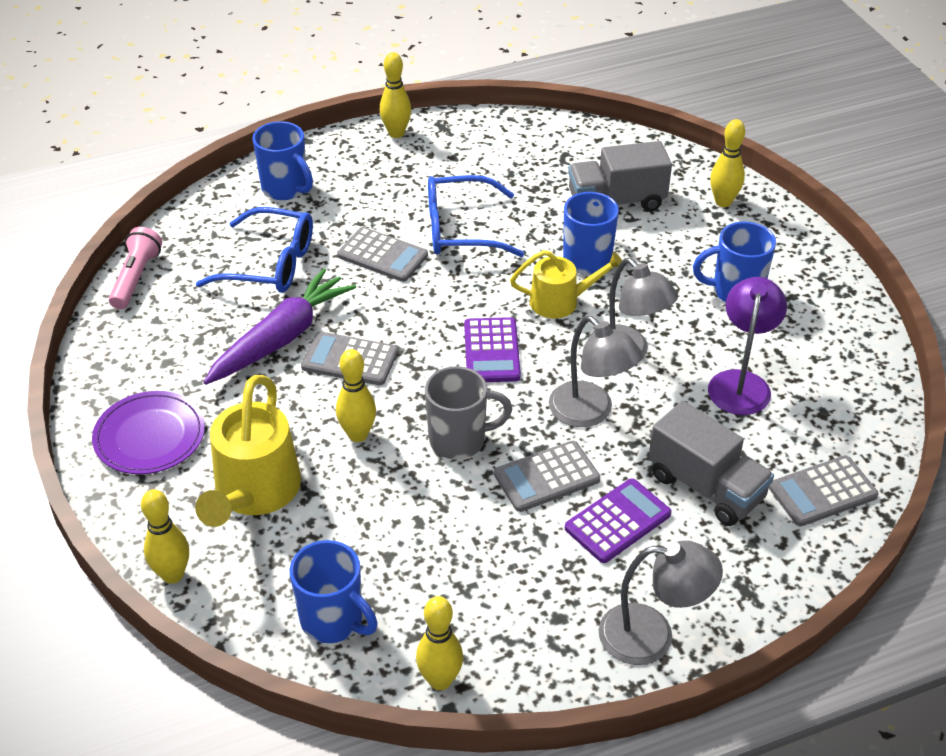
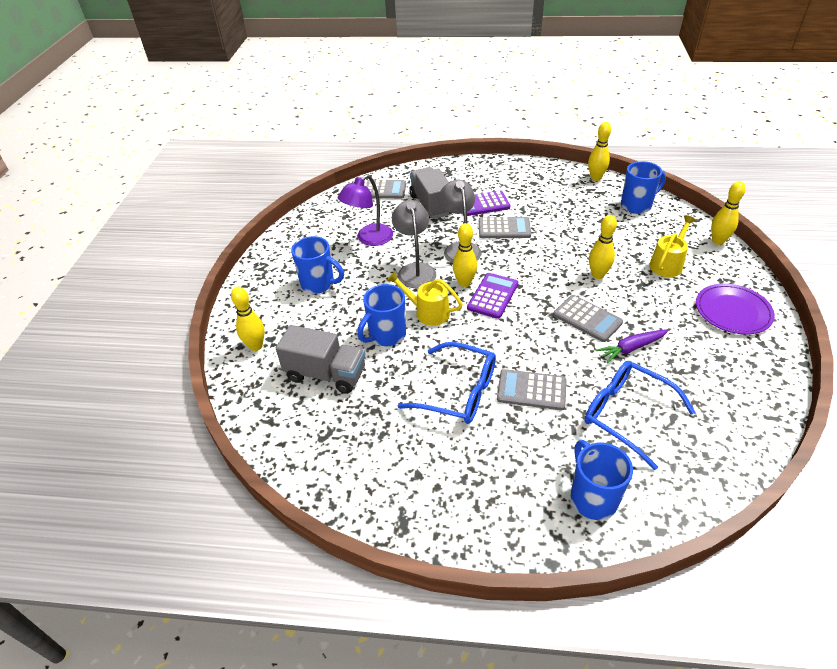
camera: 150 degrees left, 0 degrees up
pink flashlight [109,227,162,309] -> none
yellow watering can [195,375,301,527] -> yellow watering can [649,215,696,277], size x0.63
purple carrot [203,268,356,385] -> purple carrot [596,329,669,363], size x0.57
blue mug [290,540,377,643] -> blue mug turned 90 degrees clockwise [621,161,666,214]
grey calculator [337,227,428,282] -> grey calculator turned 45 degrees counterclockwise [497,369,567,410]
yellow bowling pin [380,52,411,138] -> yellow bowling pin moved to [453,223,477,287]
grey mug [425,366,512,459] -> none
grey lamp [599,541,723,665] -> none

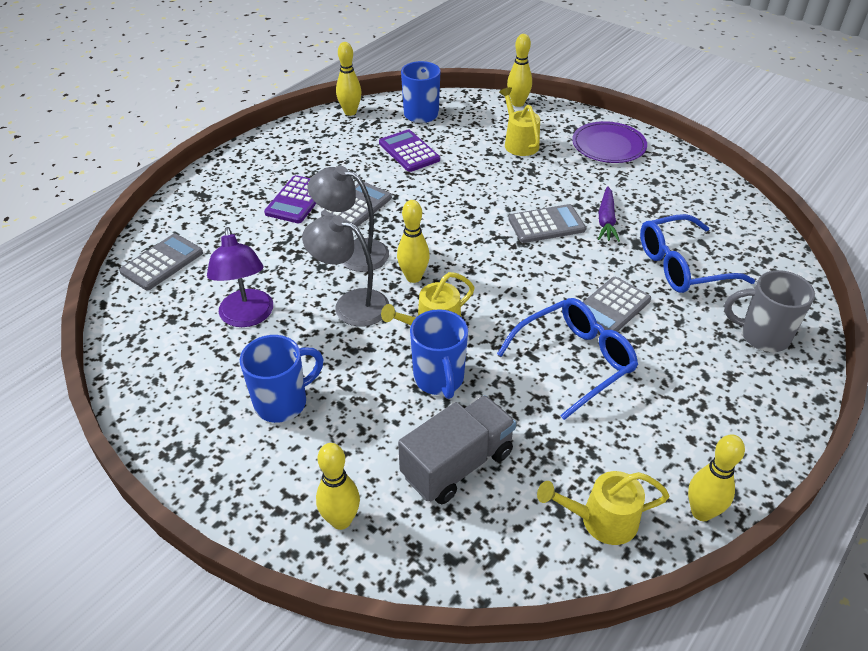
camera: 60 degrees left, 0 degrees up
grey truck [409,167,452,219] -> none
purple calculator [467,273,518,319] -> purple calculator moved to [379,129,440,172]
blue mug [571,440,633,520] -> grey mug [724,270,815,352]
yellow bowling pin [589,215,617,279] -> yellow bowling pin moved to [688,434,745,521]
none -> yellow watering can [537,471,669,545]

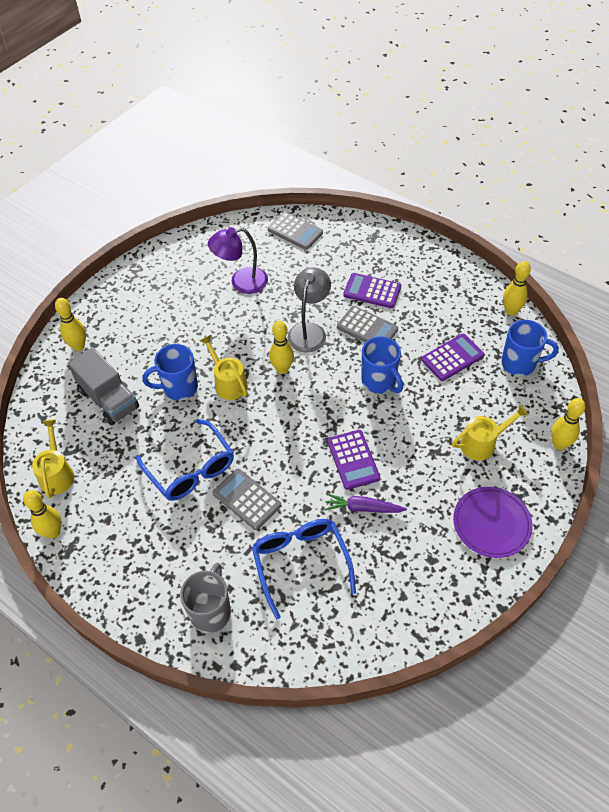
camera: 90 degrees right, 10 degrees up
blue mug [240,335,324,423] -> blue mug moved to [361,336,403,393]
grey lamp [302,215,389,327] -> none
grey calculator [508,204,586,243] -> purple calculator [327,430,380,490]

